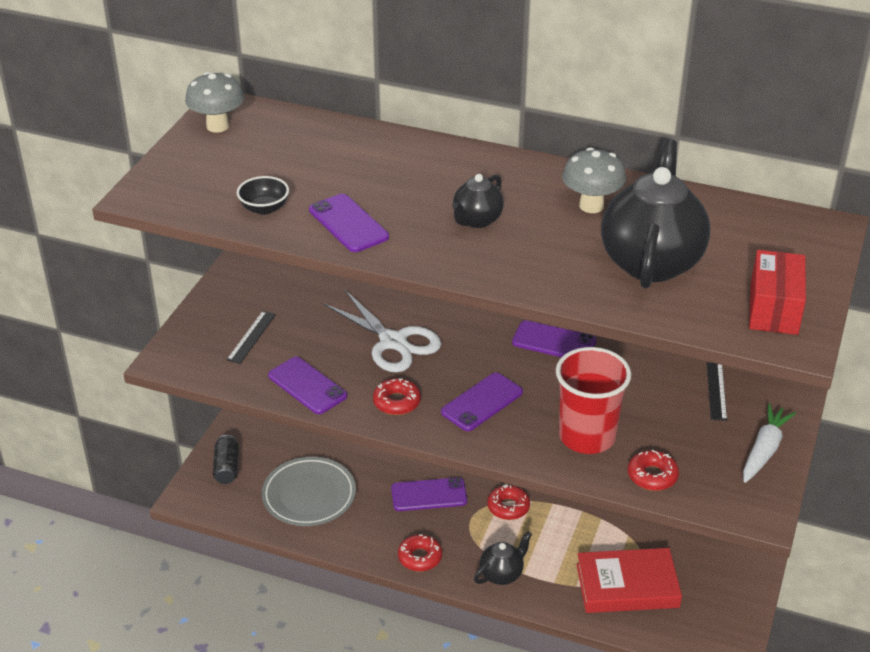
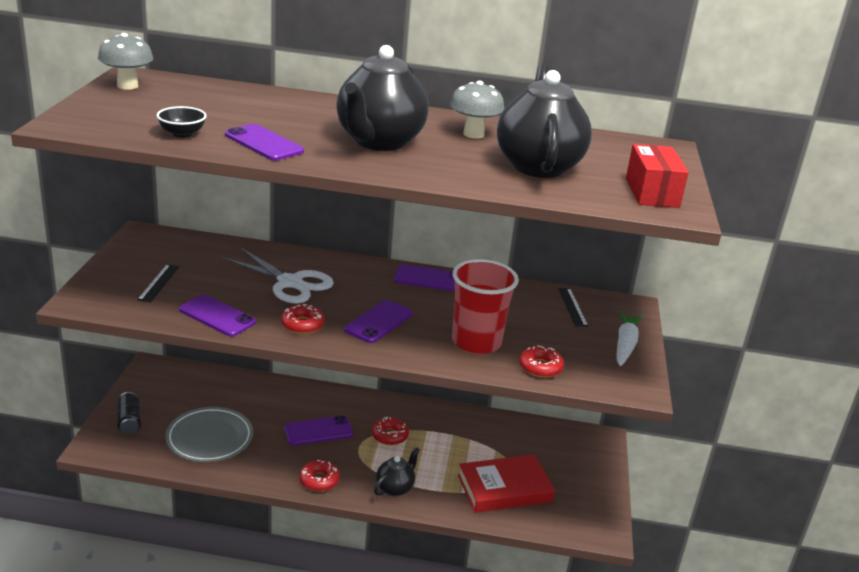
camera: 15 degrees left, 10 degrees down
black teapot [452,174,504,228] -> black teapot [336,45,429,151], size x2.02

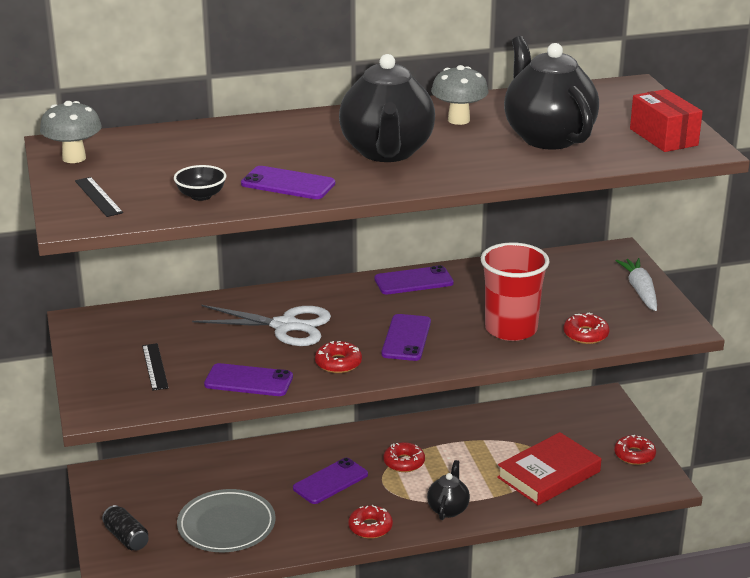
camera: 20 degrees left, 0 degrees up
black ruler [558,288,588,327] -> black ruler moved to [75,177,123,217]
none -> red donut [614,435,656,465]

